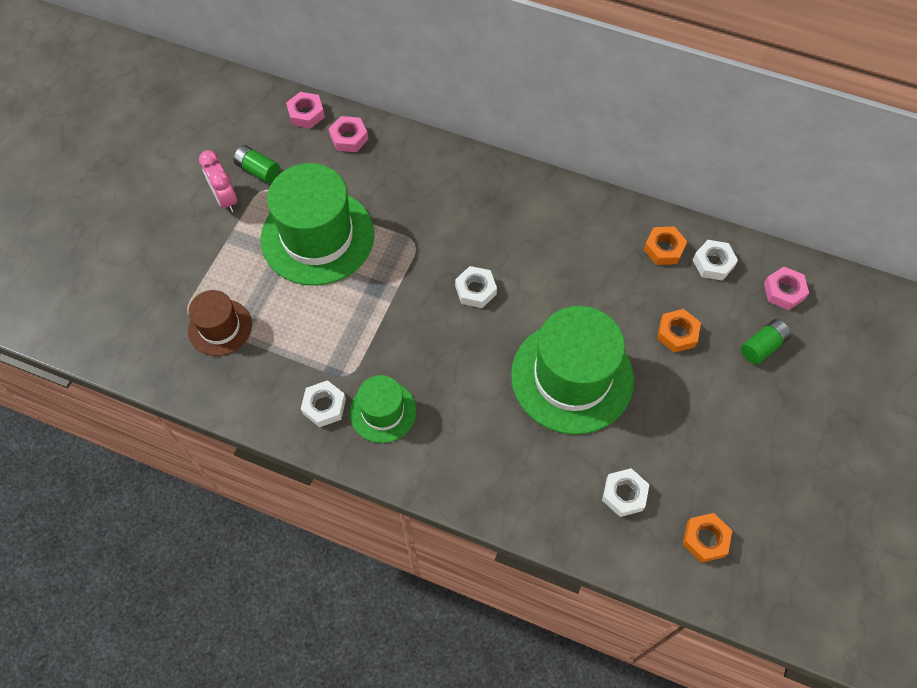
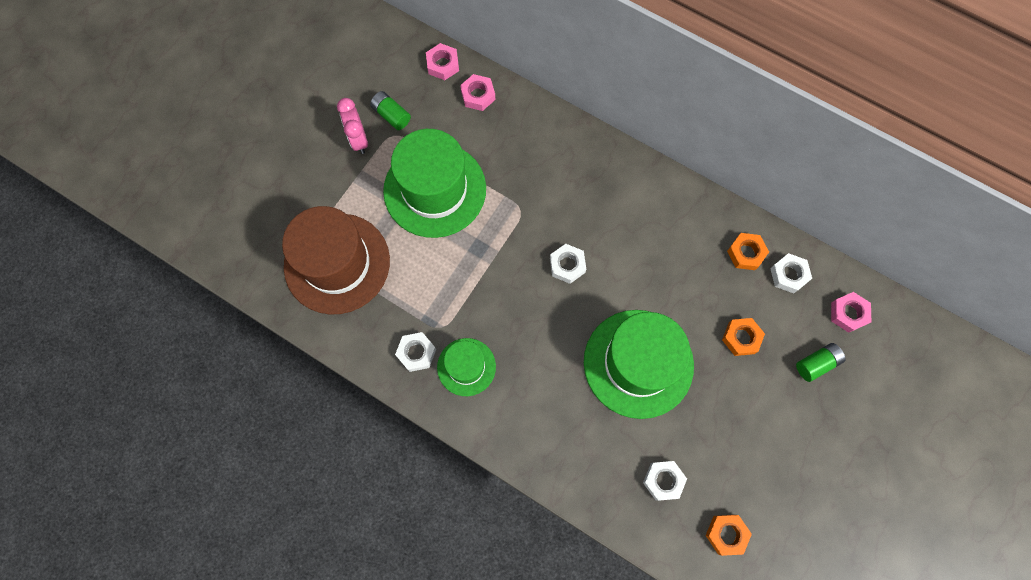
camera: 10 degrees right, 10 degrees up
brown hat [188,290,252,356] -> brown hat [282,206,390,315], size x1.87

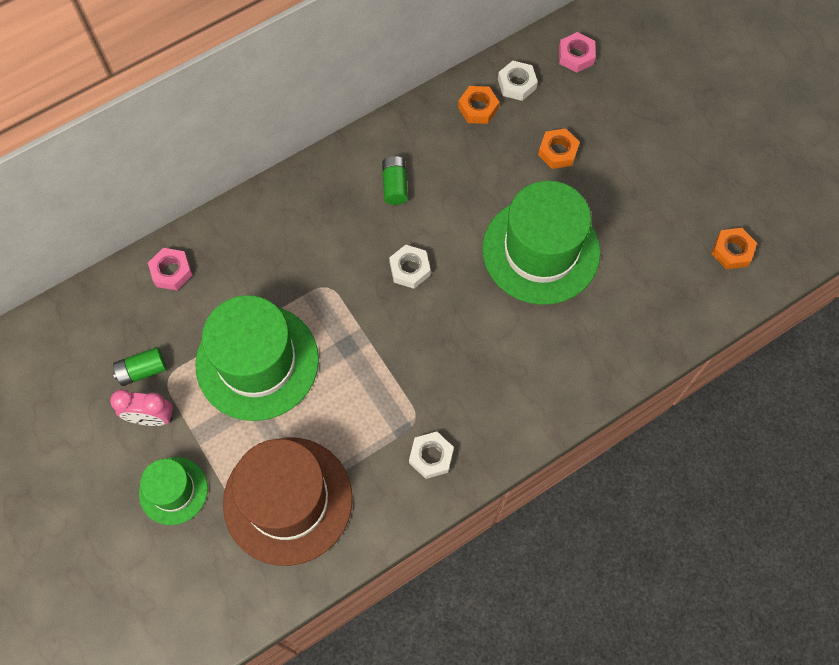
camera: 65 degrees left, 5 degrees down
pink nut [426,43,459,80] -> none
green hat [437,338,496,396] -> green hat moved to [139,457,208,525]
white nut [643,461,687,501] -> none
green battery [796,343,846,382] -> green battery moved to [382,156,408,205]

